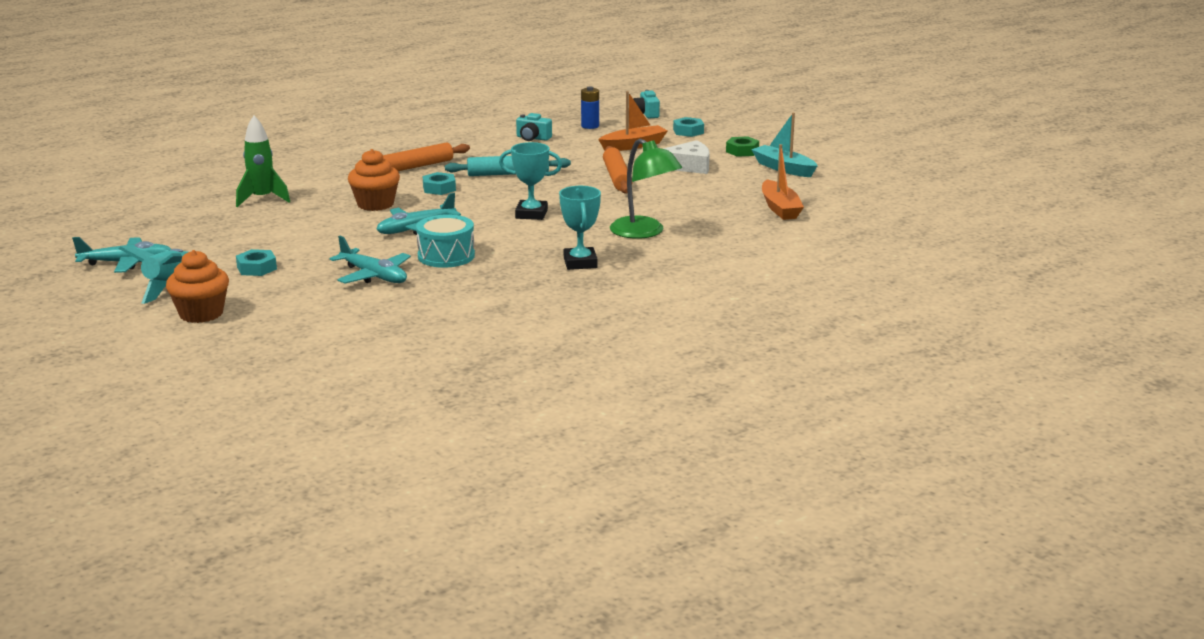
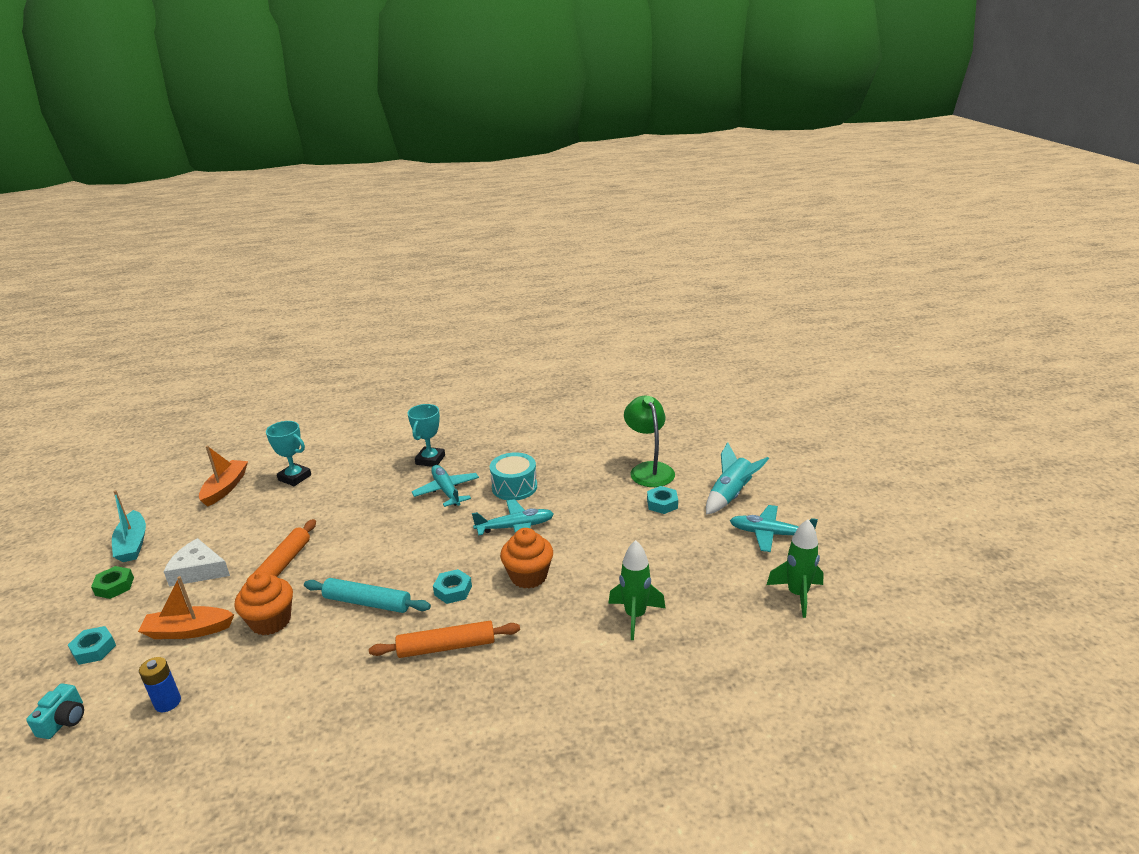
camera: 155 degrees left, 5 degrees up
orange cupcake [166,250,229,323] -> orange cupcake moved to [234,571,293,635]
turquoise plane [329,236,411,284] -> turquoise plane moved to [412,465,479,507]
turquoise trophy [499,142,562,220] -> turquoise trophy moved to [266,421,311,486]
turquoise camera [516,113,552,141] -> none
green lamp [610,139,682,239] -> green lamp moved to [624,396,675,487]
none -> green rocket [767,519,824,618]

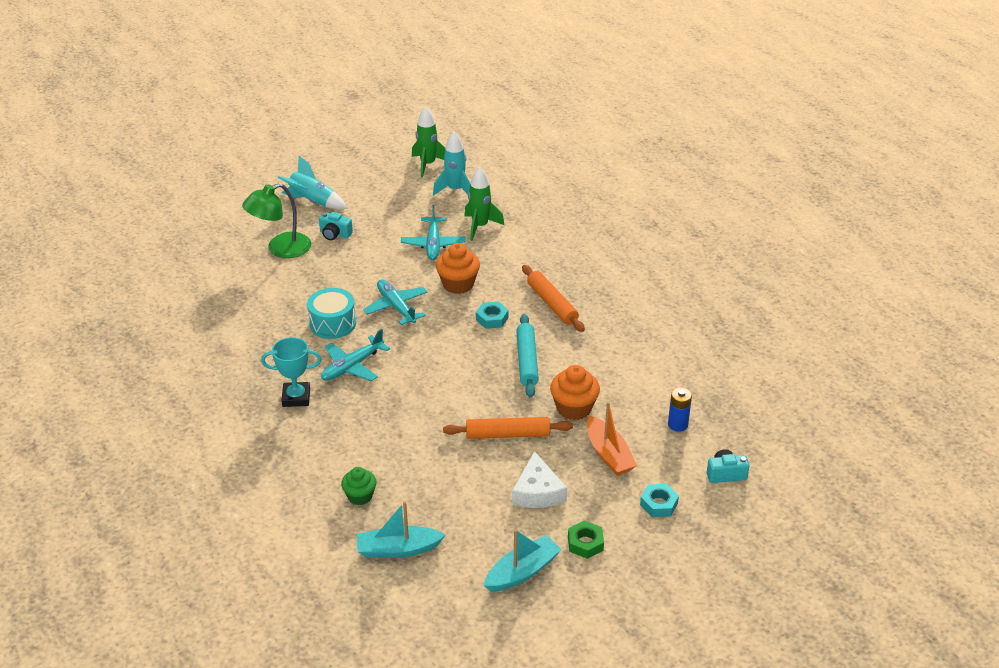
camera: 110 degrees left, 10 degrees up
orange boat [199,446,248,507] -> turquoise boat [357,501,446,558]
turquoise trophy [266,421,311,486] -> green cupcake [341,467,377,505]
turquoise nut [647,486,678,514] -> turquoise camera [319,212,353,240]
turquoise plane [730,505,818,552] -> turquoise plane moved to [401,205,466,260]
none -> turquoise rocket [433,131,470,196]

